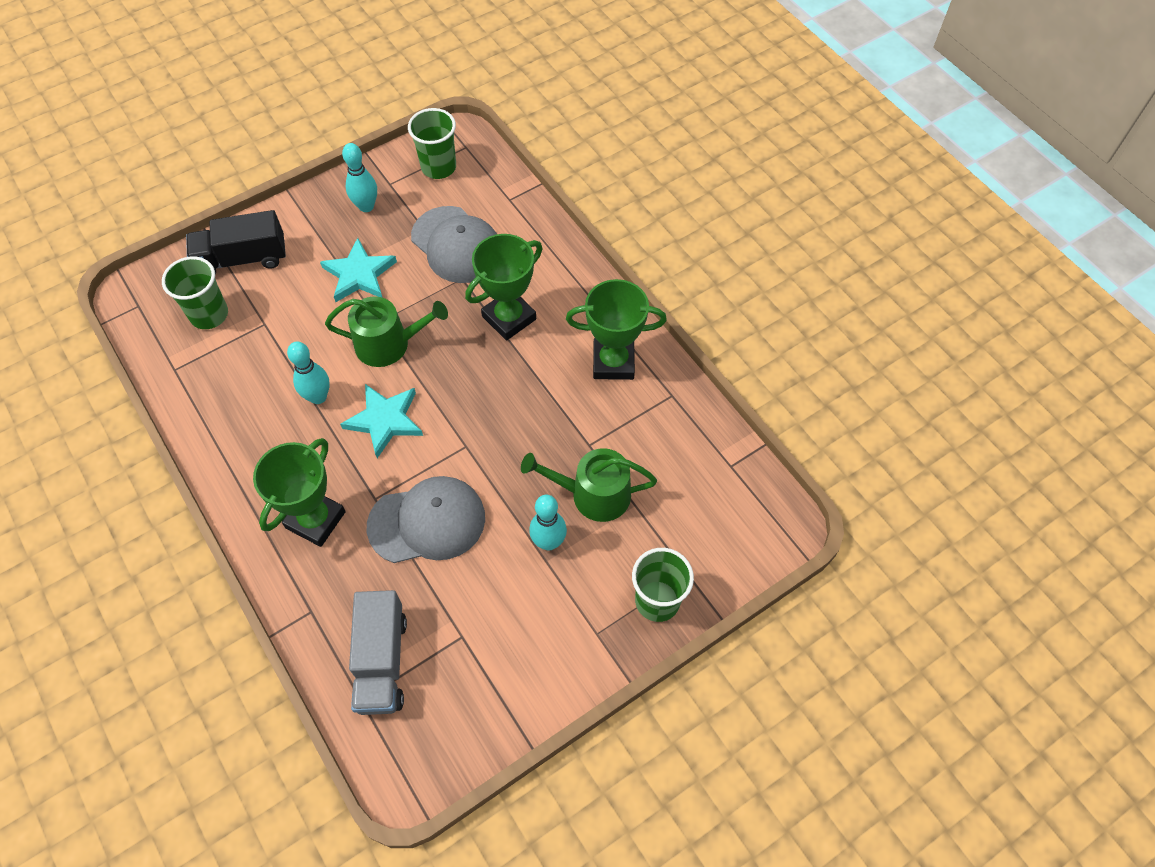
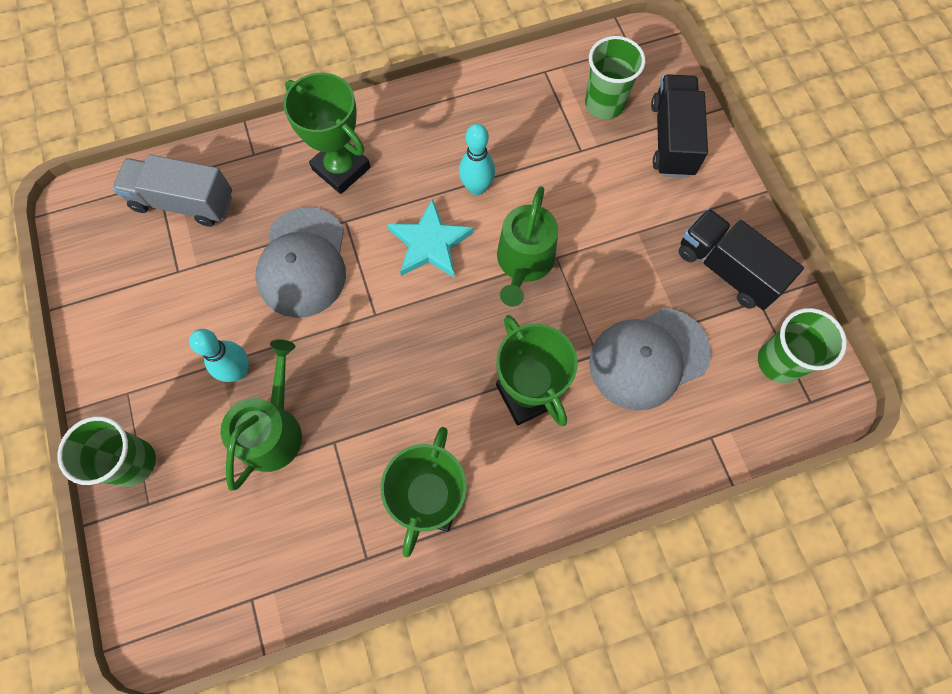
camera: 105 degrees right, 10 degrees up
turquoise star [320,238,397,302] -> none
turquoise bowling pin [342,143,377,212] -> black truck [678,208,804,310]

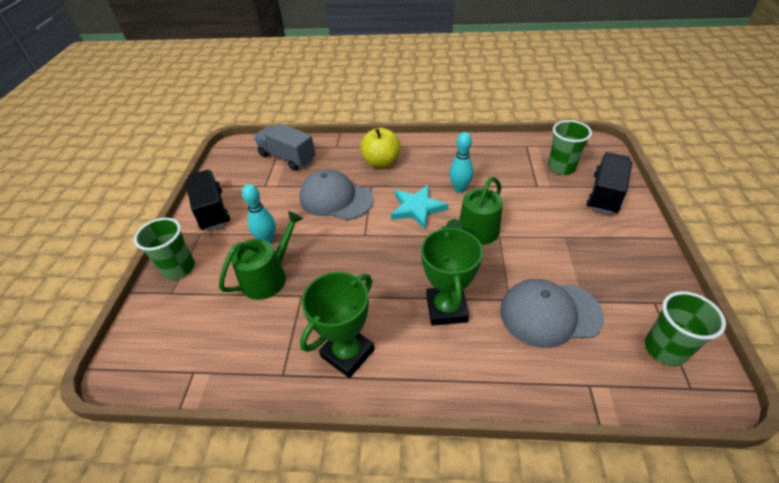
camera: 25 degrees right, 25 degrees down
grey cap [256,207,346,318] -> grey cap turned 90 degrees clockwise [299,169,374,220]
green trophy [283,73,371,194] -> yellow apple [360,128,401,168]
black truck [678,208,804,310] -> black truck moved to [185,170,230,231]

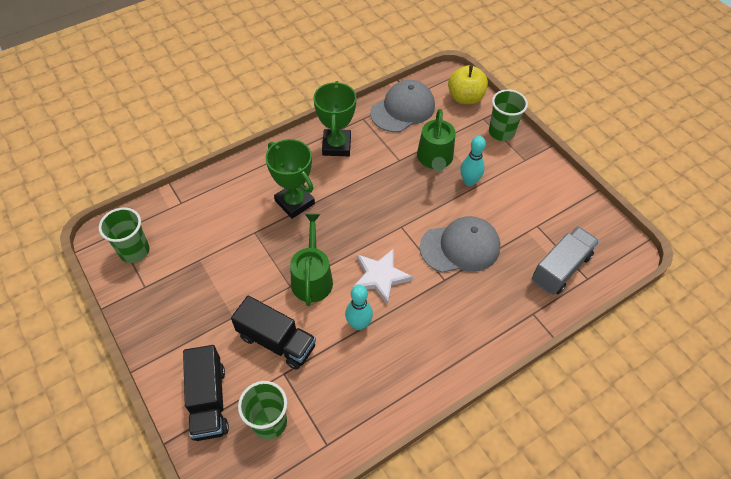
camera: 140 degrees right, 10 degrees up
black truck [185,170,230,231] -> black truck moved to [231,296,316,370]
grey truck [254,123,316,171] -> grey truck turned 45 degrees counterclockwise [532,226,599,295]
yellow apple [360,128,401,168] -> yellow apple moved to [448,65,488,104]
turquoise star [391,185,448,229] -> white star [353,248,413,305]
grey cap [500,279,604,348] -> grey cap moved to [370,80,435,132]

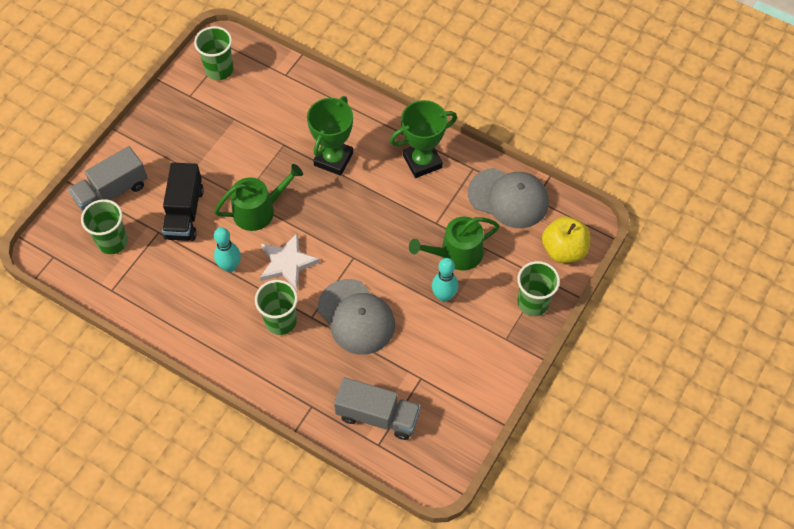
camera: 65 degrees right, 5 degrees up
black truck [183,345,229,441] -> grey truck [68,146,148,212]
none -> green cup [255,280,298,335]

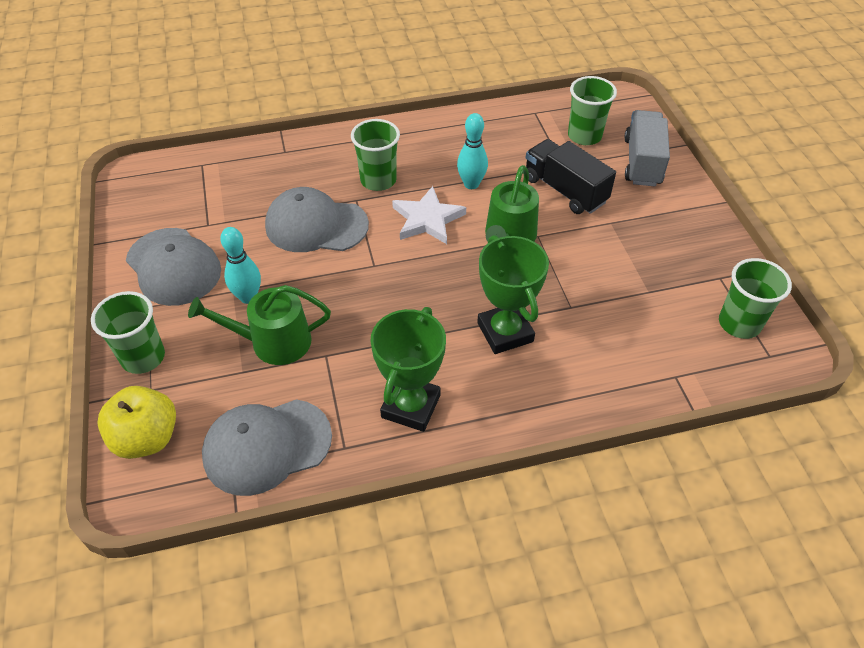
camera: 135 degrees right, 10 degrees down
grey truck [334,377,421,440] -> none
green watering can [409,217,500,271] -> green watering can turned 120 degrees counterclockwise [188,285,331,365]
none -> grey cap [126,228,221,306]

